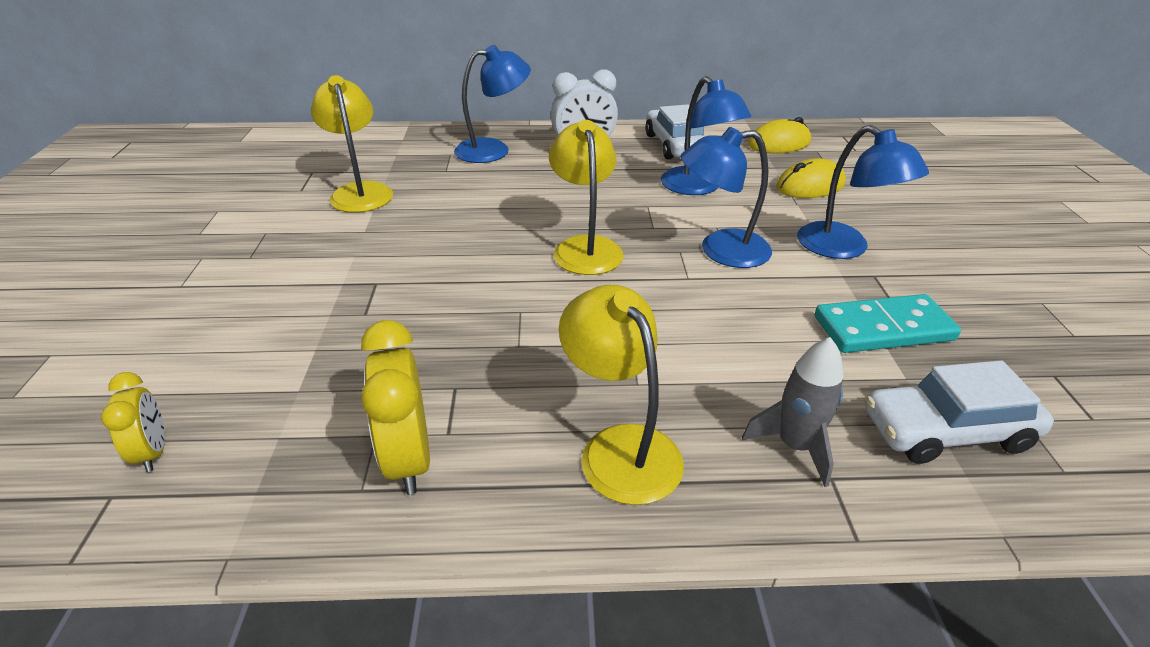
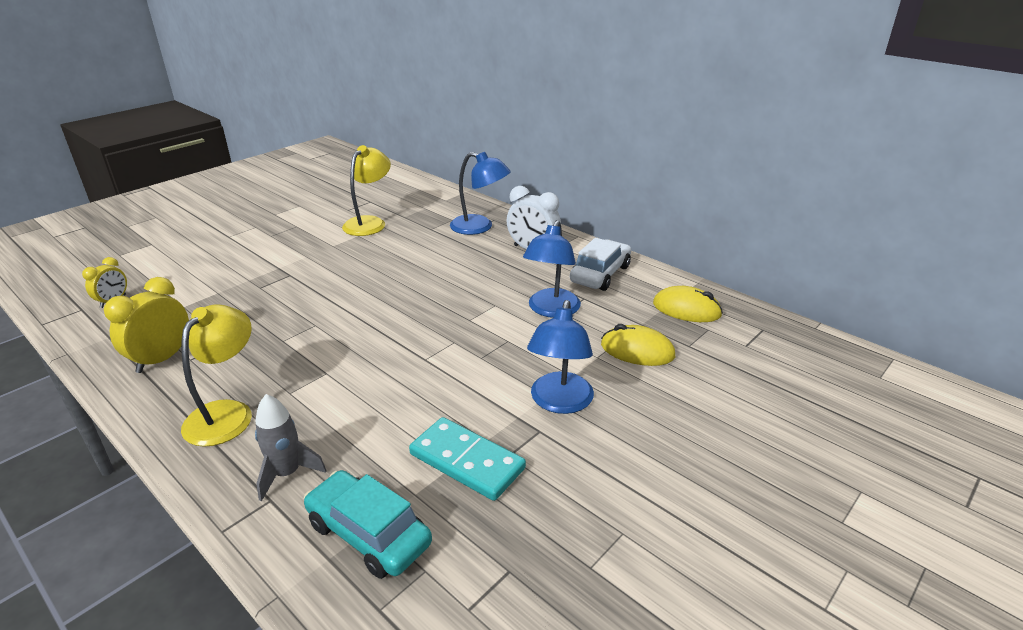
camera: 45 degrees right, 5 degrees down
yellow lamp [549,120,624,275] -> none
blue lamp [680,127,772,268] -> none
white car [865,360,1054,464] -> turquoise car [304,470,432,579]

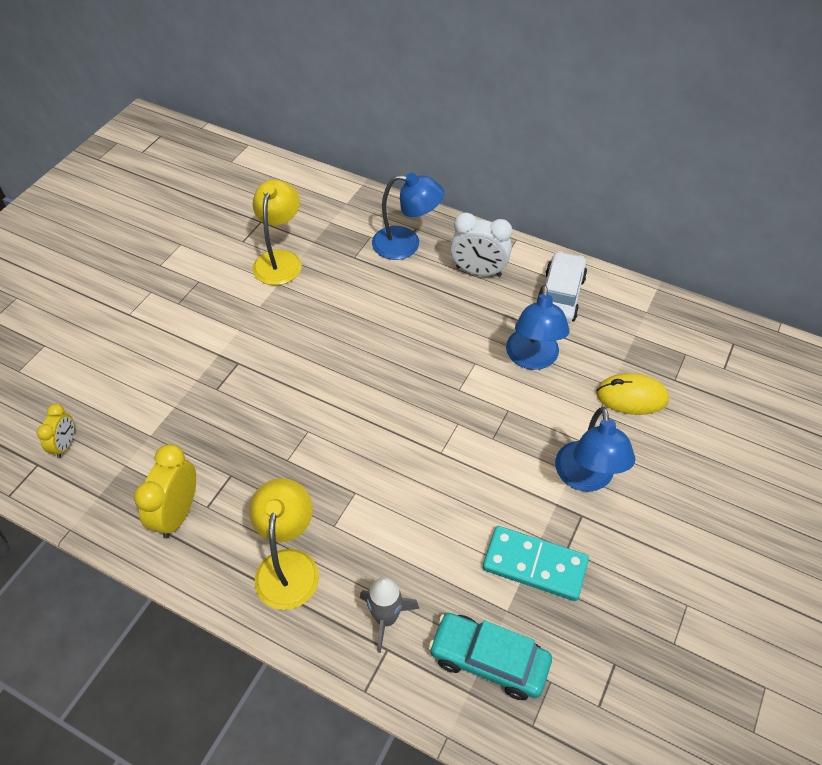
camera: 15 degrees left, 20 degrees up
yellow mouse [653,286,723,322] -> none

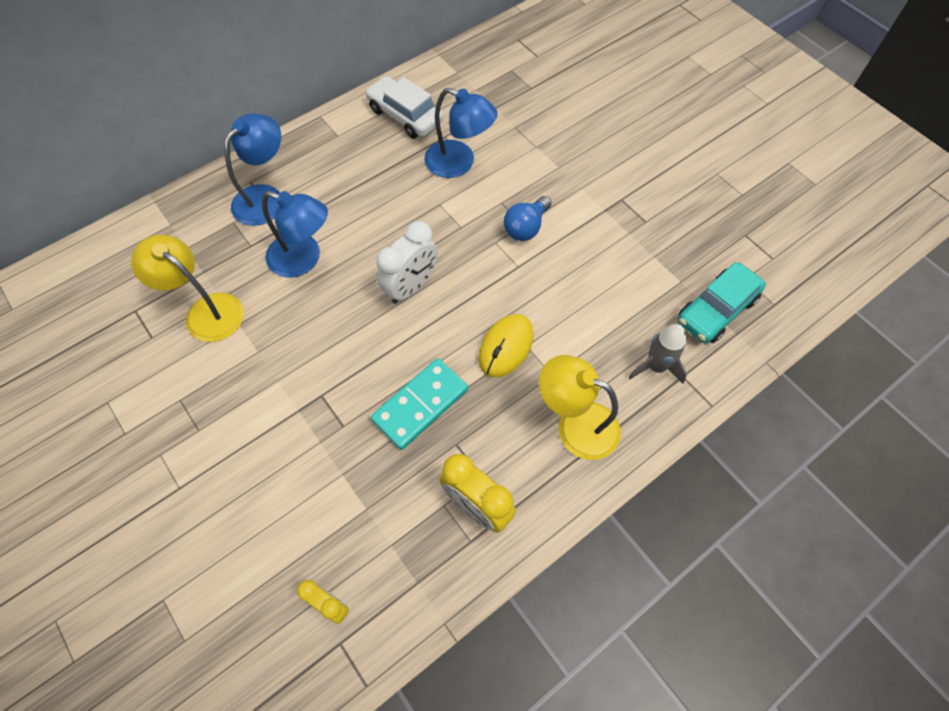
camera: 65 degrees left, 10 degrees up
white clock [450,213,512,277] -> white clock moved to [376,221,438,304]
turquoise domino [483,526,589,601] -> turquoise domino moved to [371,358,468,450]
blue lamp [555,407,635,492] -> blue lamp moved to [262,191,328,277]
yellow mouse [596,373,669,415] -> yellow mouse moved to [478,314,534,377]
none -> blue light bulb [504,196,552,241]

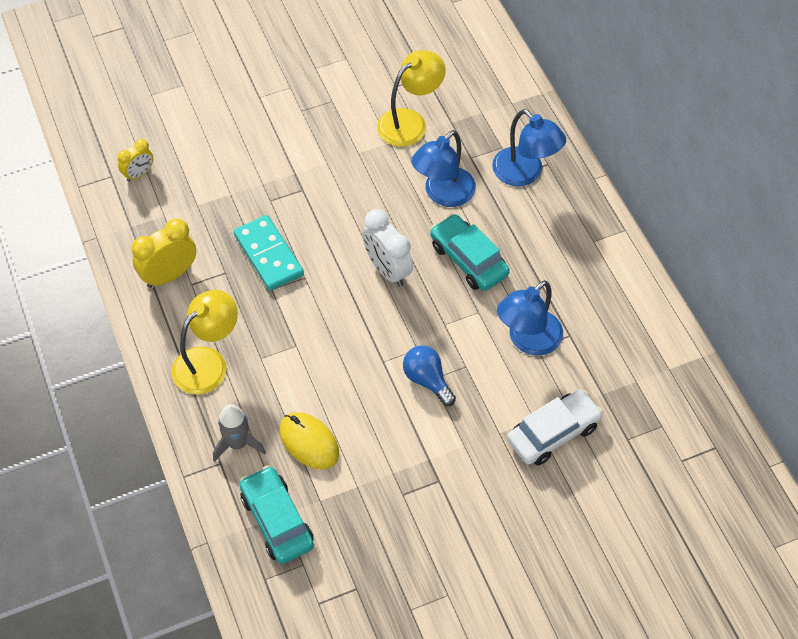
camera: 105 degrees right, 5 degrees down
white car [365,76,443,139] -> white car moved to [507,389,603,465]
yellow mouse [478,314,534,377] -> yellow mouse moved to [280,412,339,470]
none -> turquoise car [430,214,510,291]

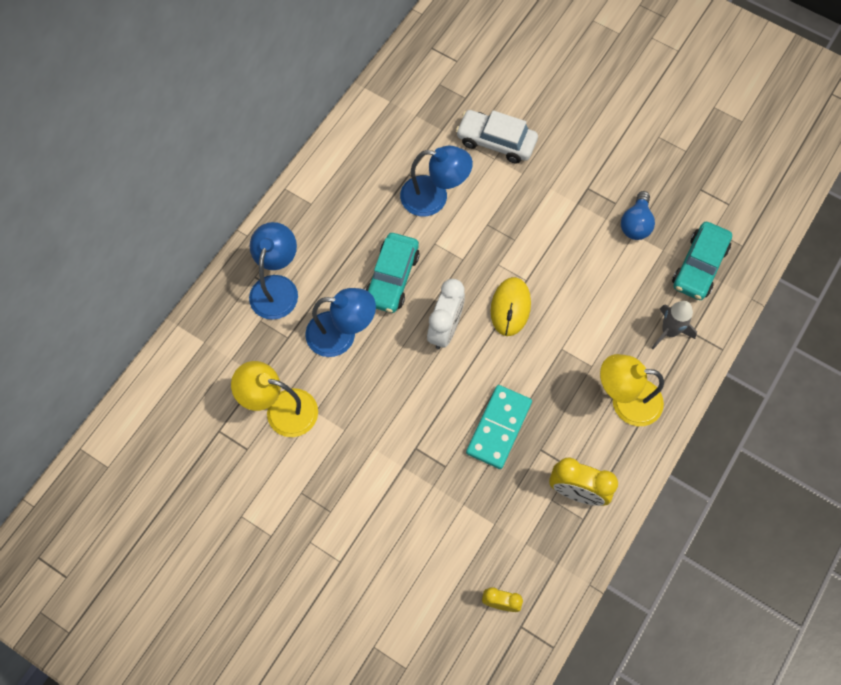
camera: 125 degrees left, 10 degrees up
yellow mouse [280,412,339,470] -> yellow mouse moved to [491,277,531,336]
blue light bulb [403,346,456,406] -> blue light bulb moved to [621,191,655,240]

